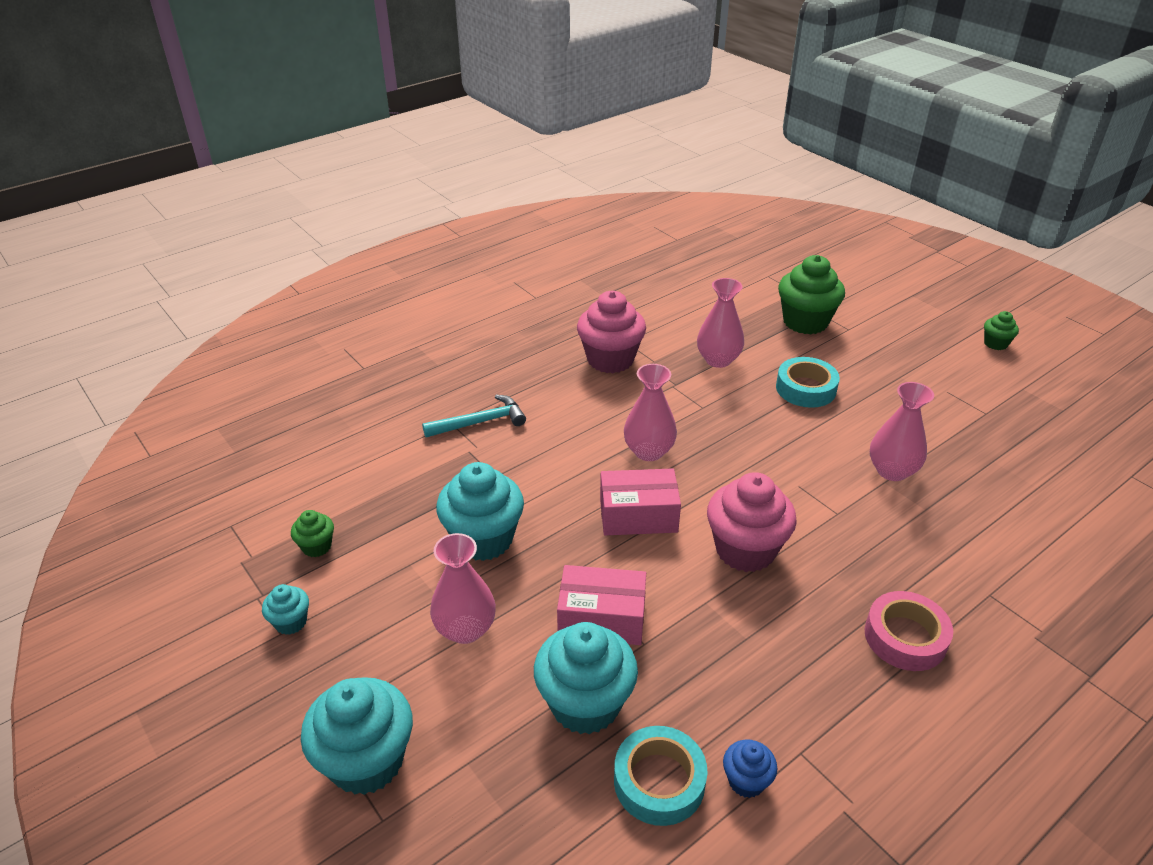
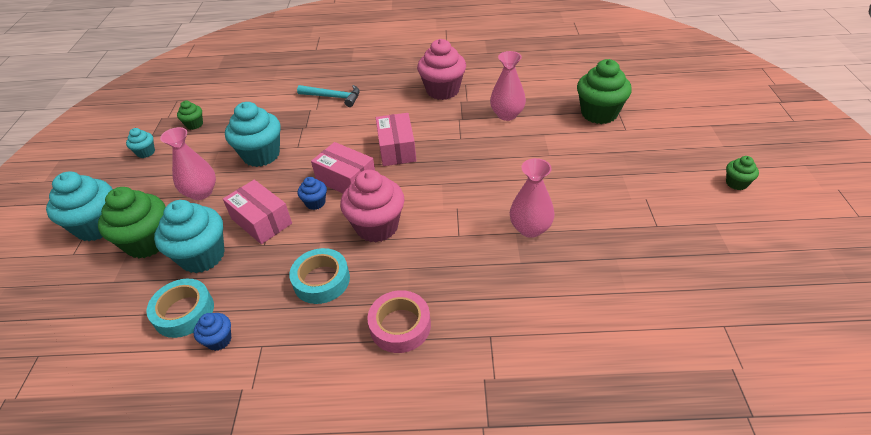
camera: 40 degrees right, 5 degrees up
pink vase [624,364,677,461] -> pink box [376,113,416,166]
turquoise tape [776,357,840,408] -> turquoise tape moved to [289,248,350,304]
none -> green cupcake [98,187,166,258]
none -> blue cupcake [298,177,327,210]

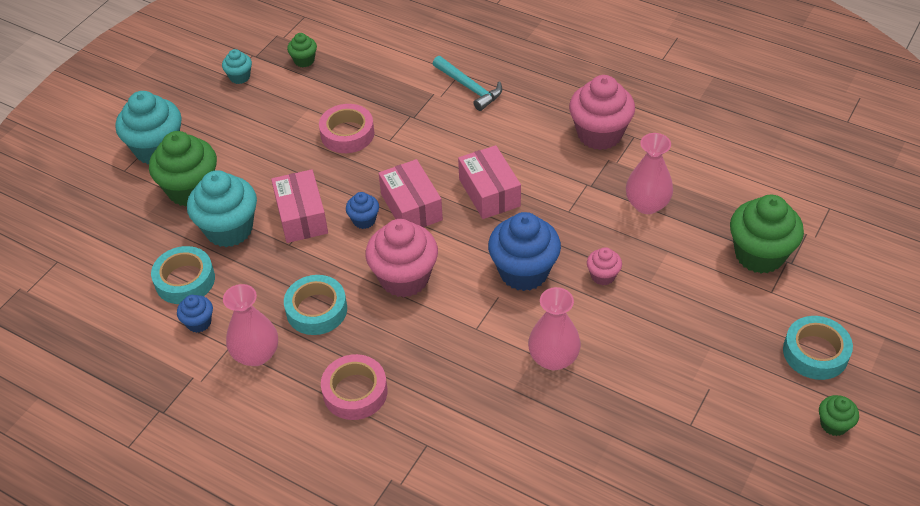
camera: 30 degrees right, 5 degrees up
pink vase [160,127,216,200] -> pink vase moved to [223,284,278,366]
turquoise cupcake [225,102,281,167] -> pink tape [319,104,374,153]
pink box [376,113,416,166] -> pink box turned 45 degrees counterclockwise [458,145,521,219]
none -> blue cupcake [488,212,561,291]
none -> pink cupcake [587,247,622,285]
none -> turquoise tape [783,316,853,380]

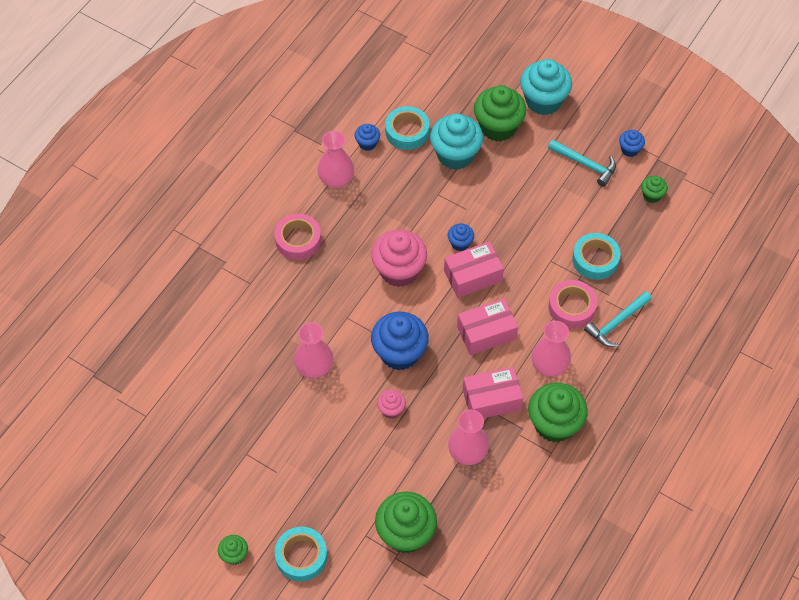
camera: 90 degrees right, 10 degrees up
turquoise cupcake [222,49,252,84] -> blue cupcake [619,130,645,157]
pink box [271,169,328,243] -> pink box moved to [463,367,523,418]
turquoise tape [284,275,347,335] -> turquoise tape moved to [572,233,621,280]
pink tape [319,104,374,153] -> pink tape moved to [549,280,597,328]
pink cupcake [569,75,635,150] -> green cupcake [528,383,588,442]
none -> pink vase [532,321,571,377]
none -> turquoise hammer [548,140,616,187]

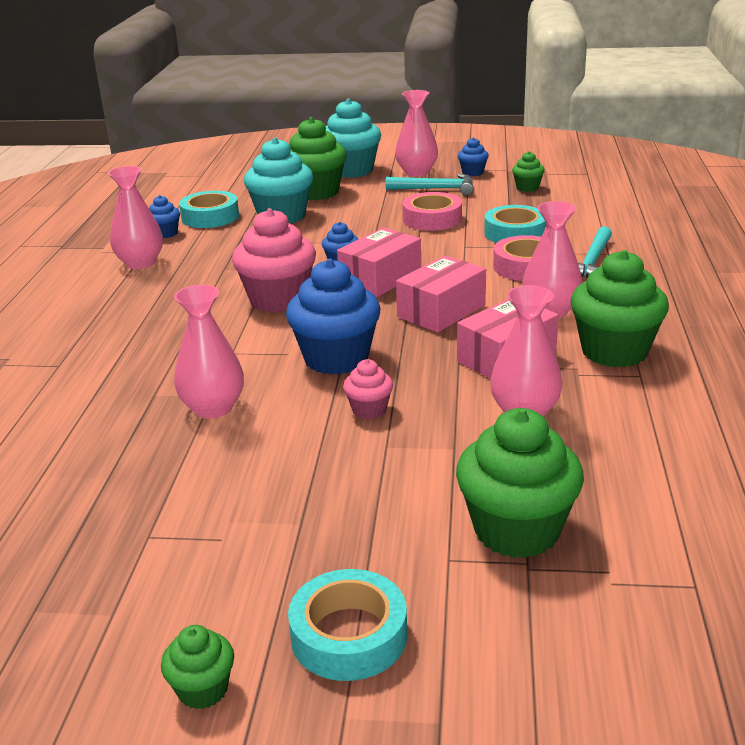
camera: 25 degrees left, 30 degrees down
pink tape [274,214,321,260] -> pink tape moved to [402,192,462,231]
none -> pink vase [395,90,438,177]

